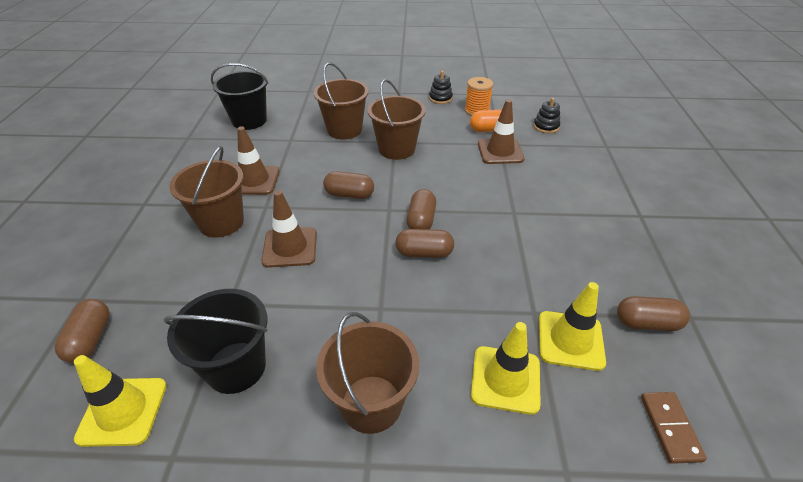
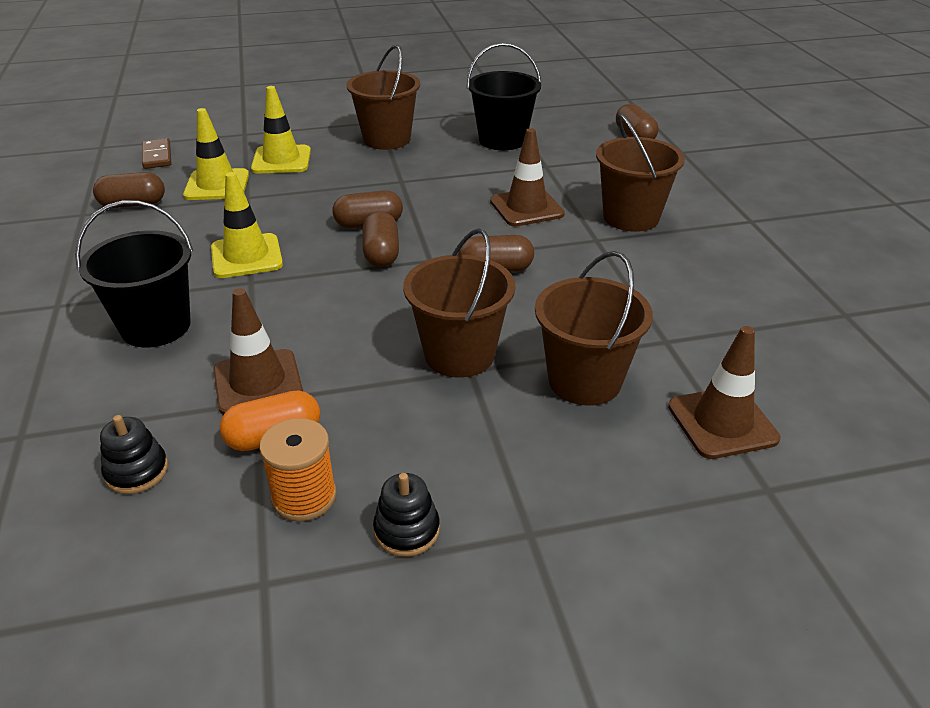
camera: 165 degrees right, 5 degrees down
yellow traffic cone [74,355,167,447] -> yellow traffic cone moved to [211,172,283,278]
black bucket [211,63,269,130] -> black bucket moved to [75,200,193,348]
brown traffic cone [237,126,280,195] -> brown traffic cone moved to [668,326,780,459]

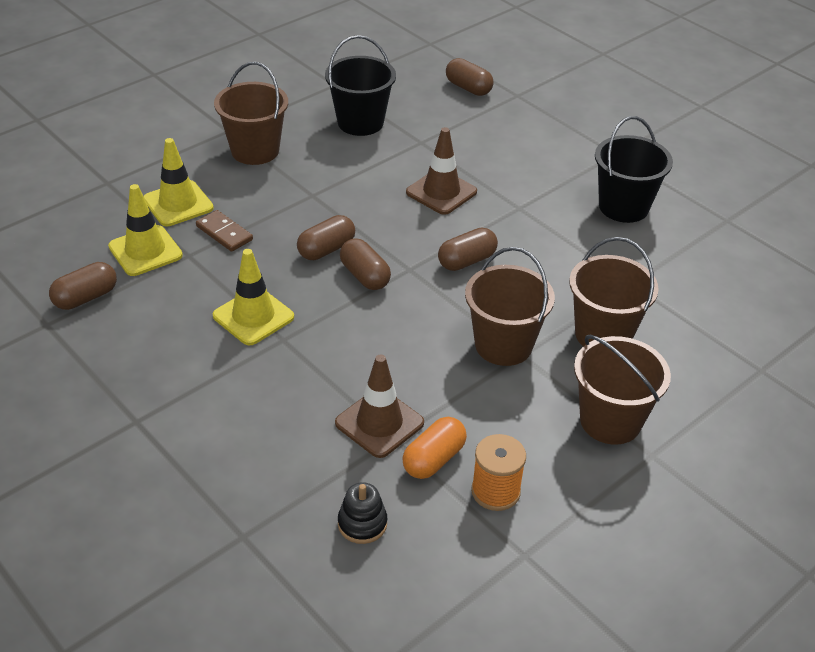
camera: 30 degrees left, 5 degrees up
black bucket [75,200,193,348] -> black bucket moved to [595,116,673,223]
brown domino [142,138,171,169] -> brown domino moved to [196,210,253,252]
black stacking toy [373,473,440,557] -> none
brown bucket [596,113,685,232] -> brown bucket moved to [574,335,671,445]
brown traffic cone [668,326,780,459] -> none

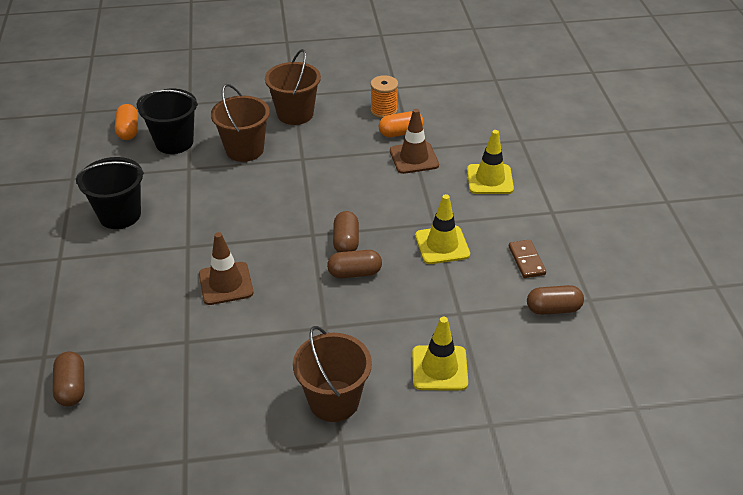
camera: 145 degrees left, 0 degrees up
yellow traffic cone [108,184,183,276] -> yellow traffic cone moved to [467,130,514,194]
brown domino [196,210,253,252] -> brown domino moved to [509,240,546,278]
black bucket [325,35,396,136] -> black bucket moved to [137,89,198,154]
black stacking toy [338,482,387,544] -> none
brown capsule [438,227,498,271] -> none
brown bucket [465,247,555,366] -> none
none -> orange capsule [115,104,138,140]

